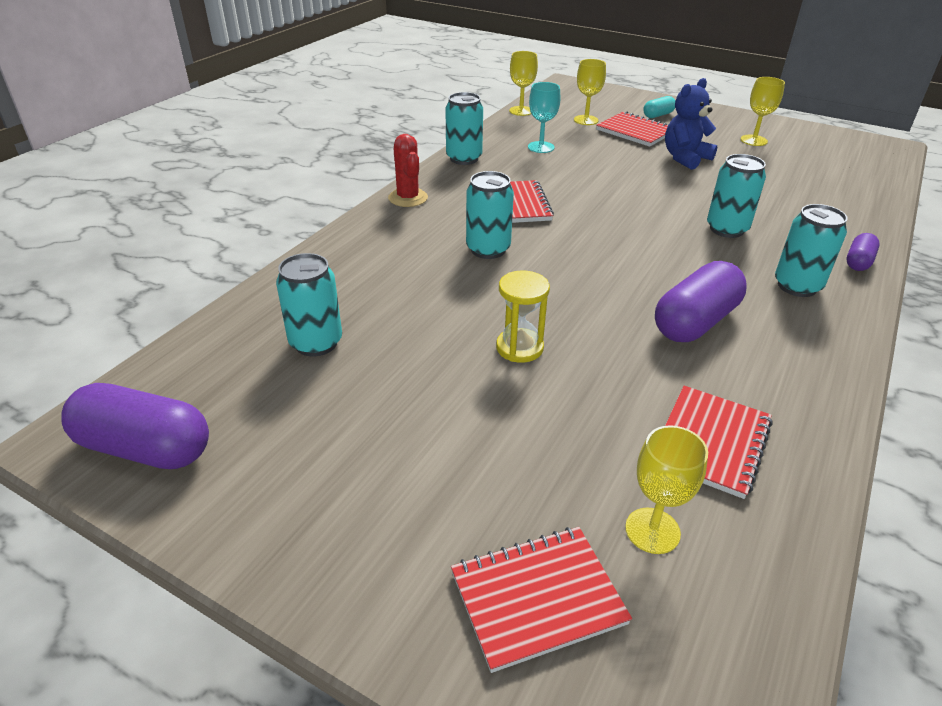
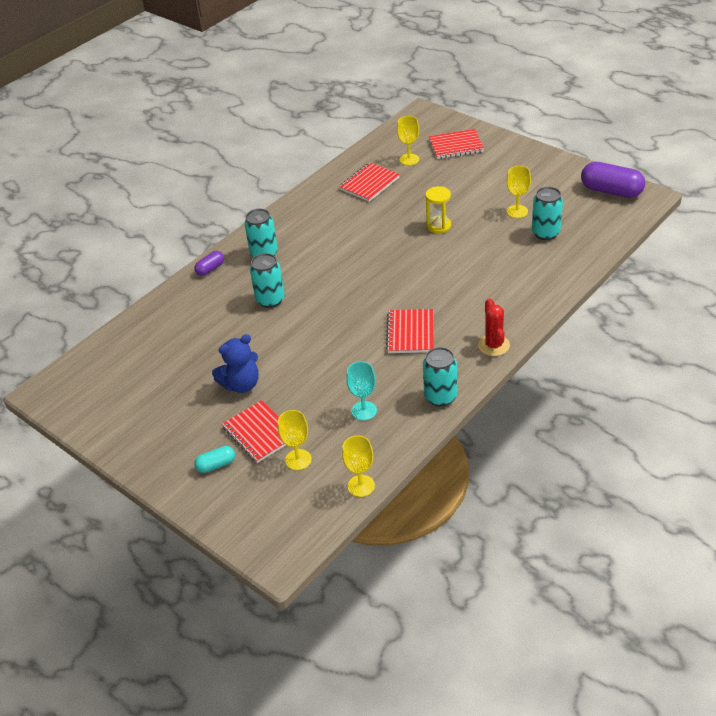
camera: 165 degrees left, 5 degrees up
turquoise can [466,171,514,259] -> none
purple capsule [655,261,747,342] -> none
yellow goblet [741,77,785,146] -> yellow goblet moved to [507,166,531,218]

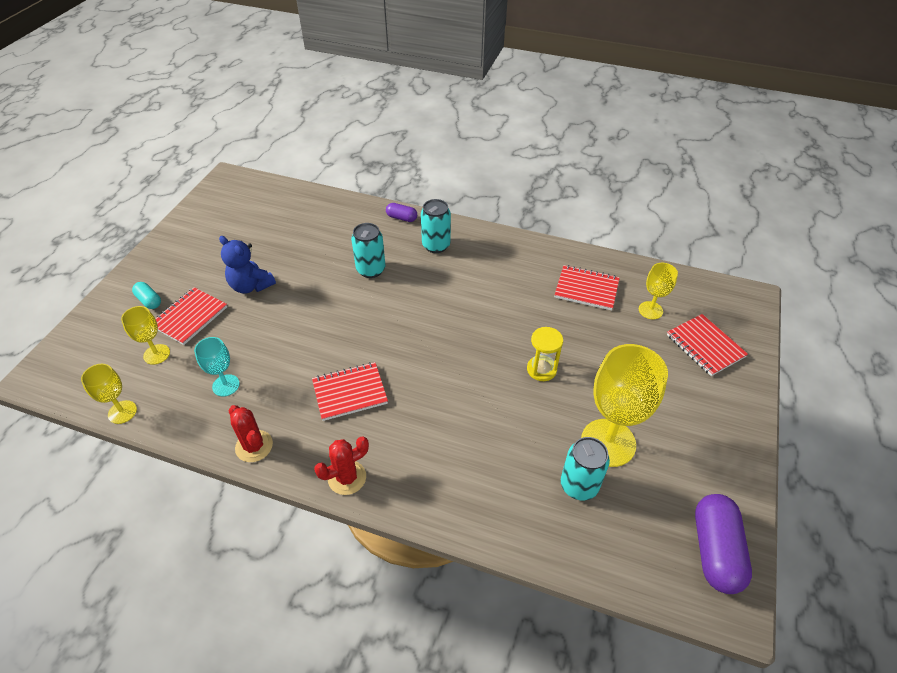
camera: 65 degrees right, 5 degrees up
turquoise can [423,347,457,407] -> red cactus [228,405,273,462]
yellow goblet [507,166,531,218] -> yellow goblet [581,344,668,467], size x1.91

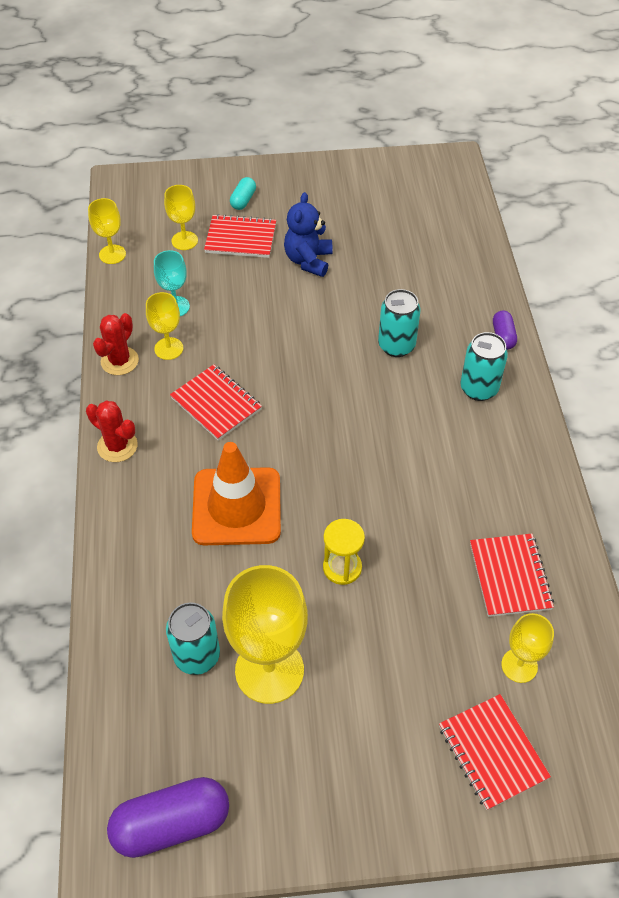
camera: 65 degrees right, 5 degrees up
red notebook [667,314,748,376] -> red notebook turned 60 degrees counterclockwise [439,694,551,810]
none -> yellow goblet [146,292,183,360]
none -> orange traffic cone [192,442,281,545]

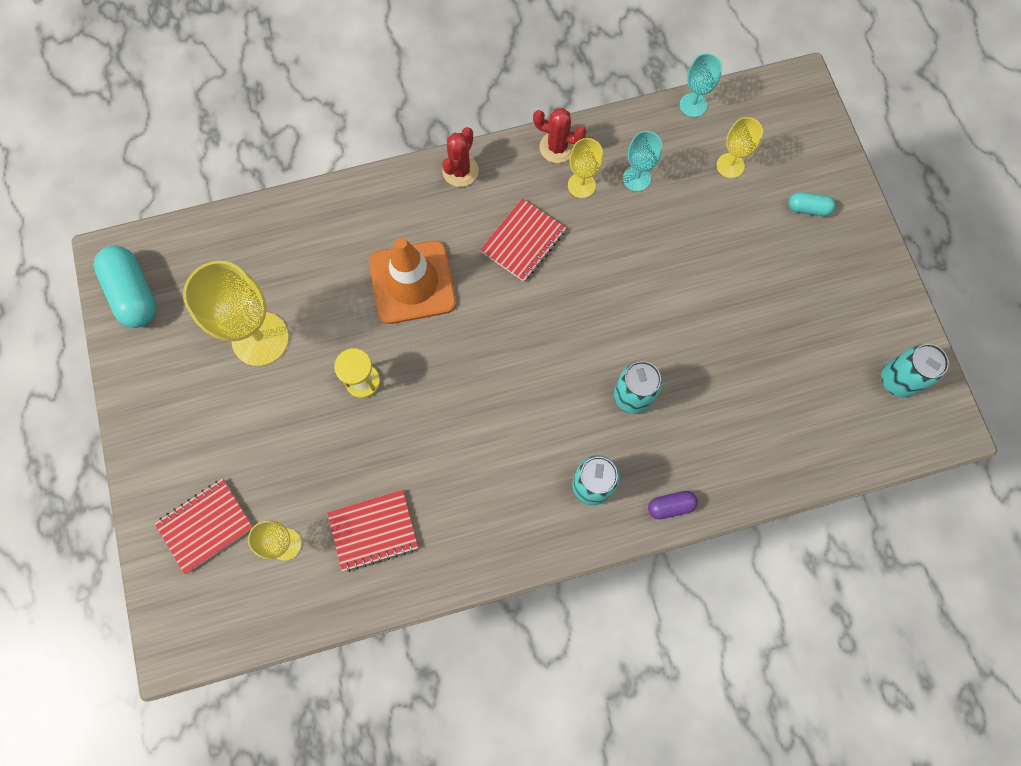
camera: 80 degrees right, 20 degrees up
yellow goblet [88,198,126,264] -> turquoise goblet [680,53,722,117]
purple capsule [107,777,229,858] -> turquoise capsule [94,246,157,328]
turquoise can [166,602,220,675] -> turquoise can moved to [881,344,949,398]
red notebook [204,214,276,258] -> none
blue teddy bear [284,192,333,277] -> none

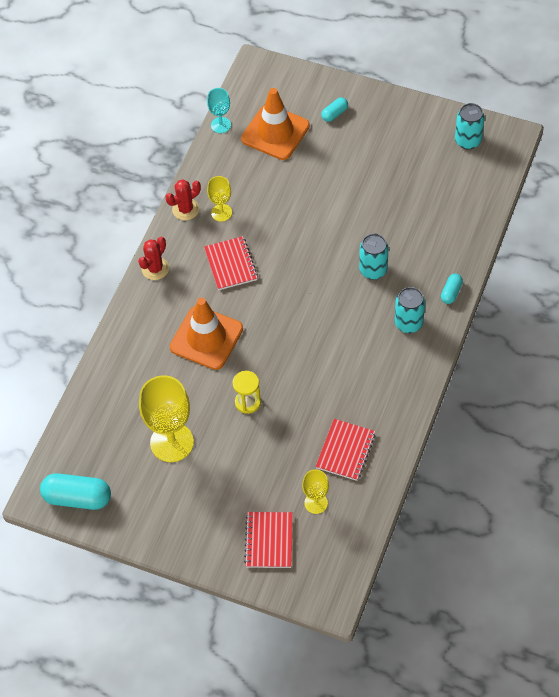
camera: 50 degrees left, 15 degrees down
red cactus [442,127,479,187] -> red cactus turned 60 degrees clockwise [138,237,169,280]
turquoise goblet [623,131,662,191] -> none
purple capsule [648,491,698,520] -> turquoise capsule [441,274,463,304]
yellow goblet [716,117,763,178] -> orange traffic cone [241,88,310,160]

